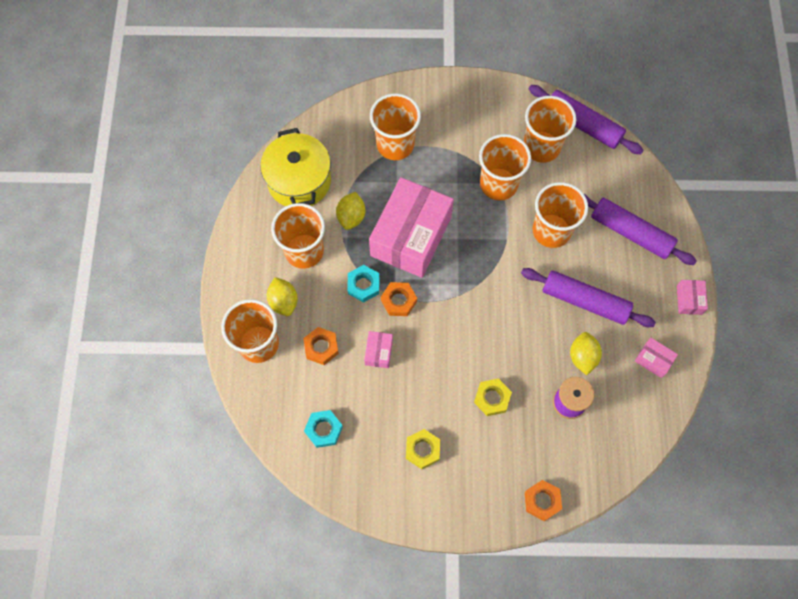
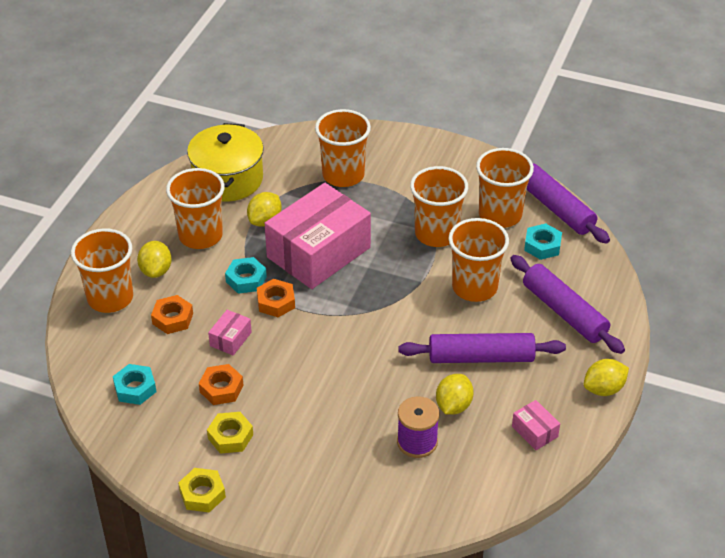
camera: 20 degrees right, 25 degrees down
yellow nut [474,378,512,416] -> yellow nut moved to [178,468,226,513]
purple rolling pin [521,268,656,327] -> purple rolling pin turned 45 degrees counterclockwise [398,333,566,363]
orange nut [525,480,562,521] -> orange nut moved to [199,364,243,405]
pink box [677,280,708,315] -> yellow lemon [584,359,629,396]
none -> turquoise nut [524,223,562,260]

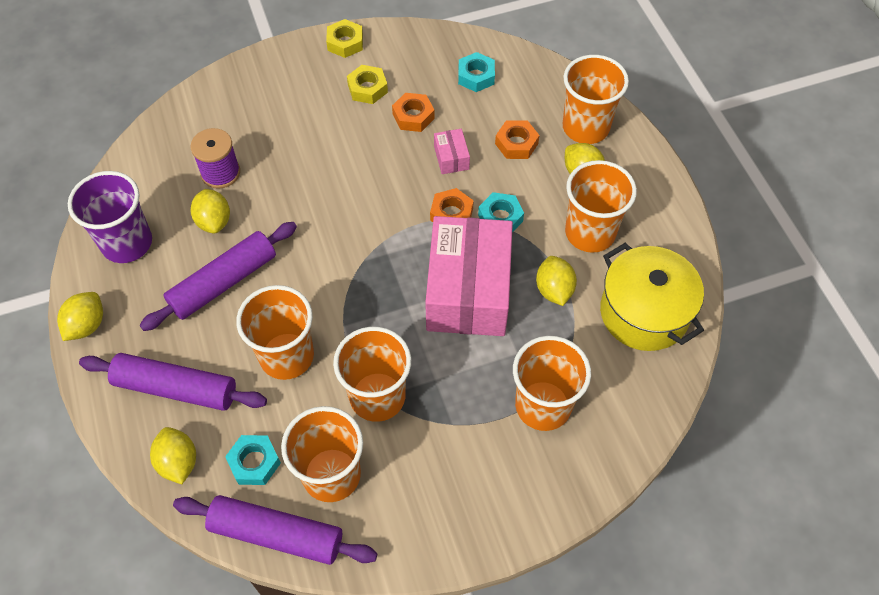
camera: 140 degrees right, 15 degrees up
pink box [512,400,560,450] -> purple cup [68,171,152,263]
none -> yellow lemon [150,427,196,484]

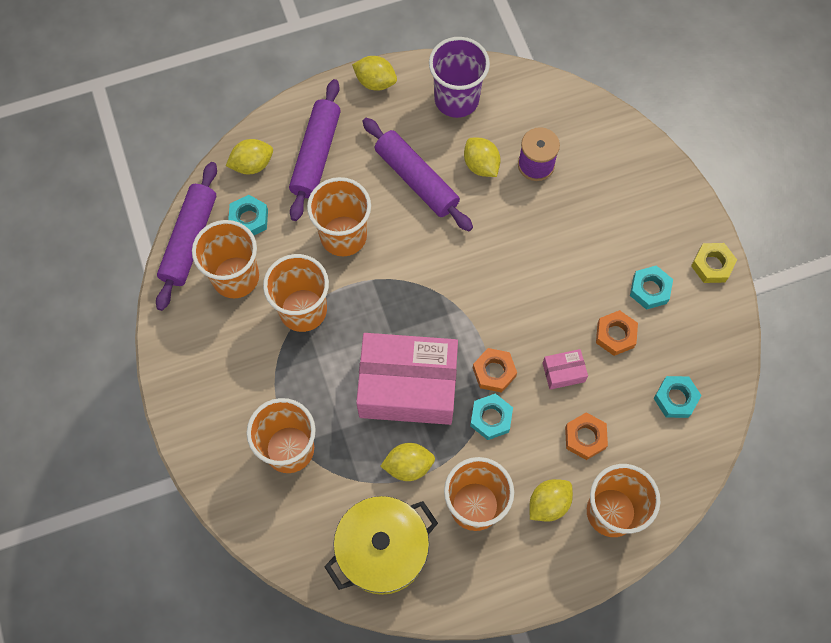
camera: 90 degrees right, 10 degrees up
yellow lemon [190,189,230,233] -> yellow lemon turned 75 degrees clockwise [464,138,501,177]
yellow nut [347,65,388,104] -> turquoise nut [630,265,673,310]

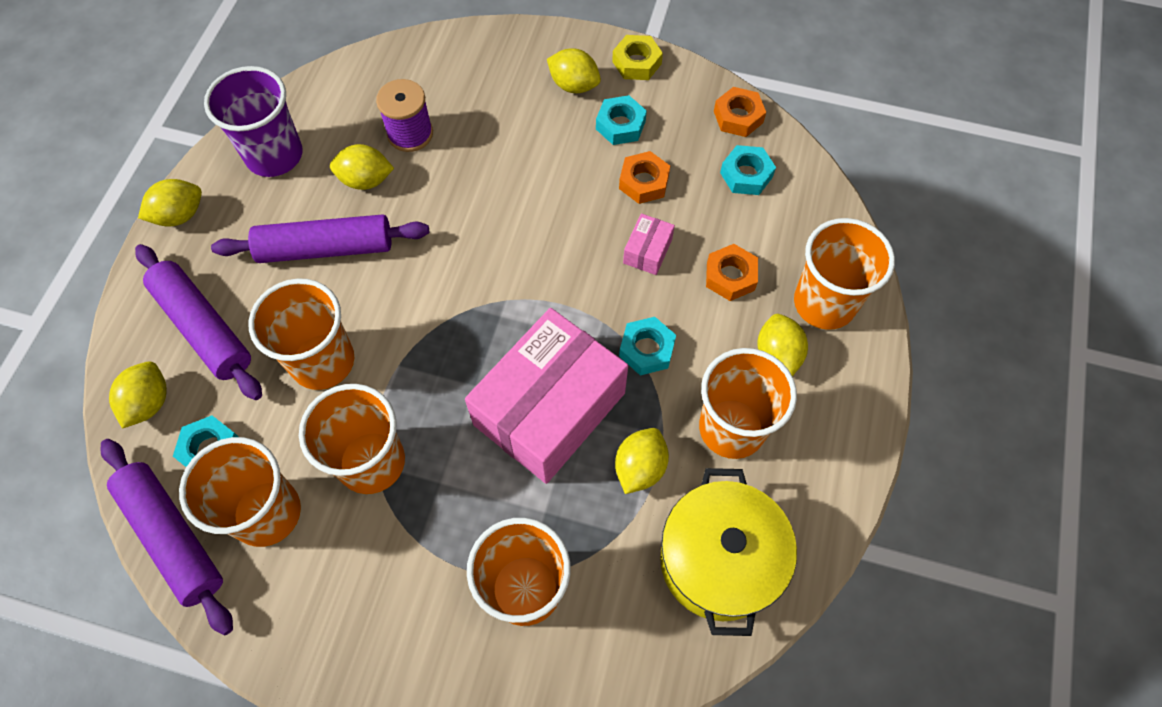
camera: 55 degrees left, 5 degrees down
orange nut [473,348,517,393] -> orange nut moved to [714,87,766,137]
none -> yellow lemon [547,48,601,93]

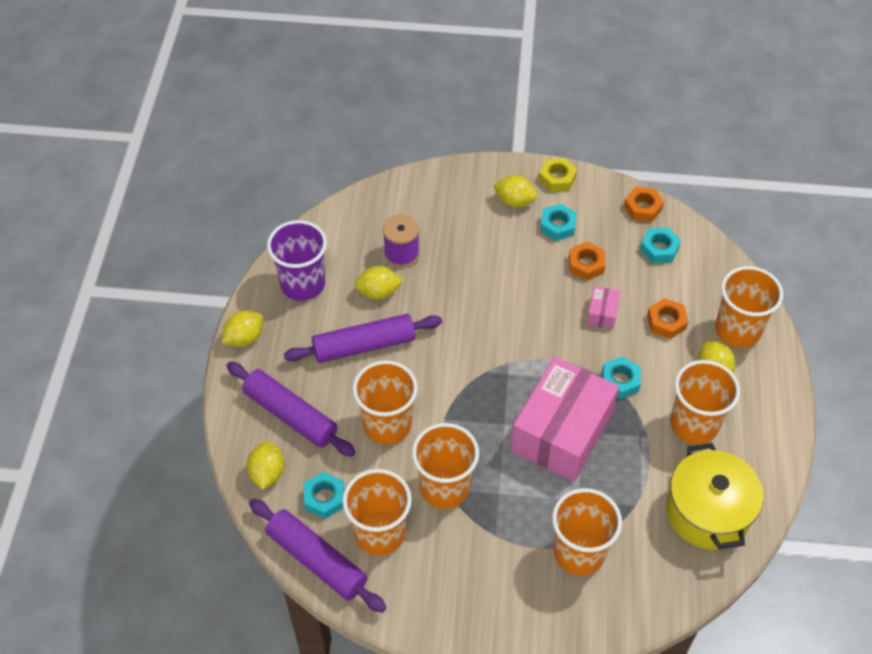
camera: 10 degrees left, 10 degrees down
yellow lemon [615,428,669,494] -> none

